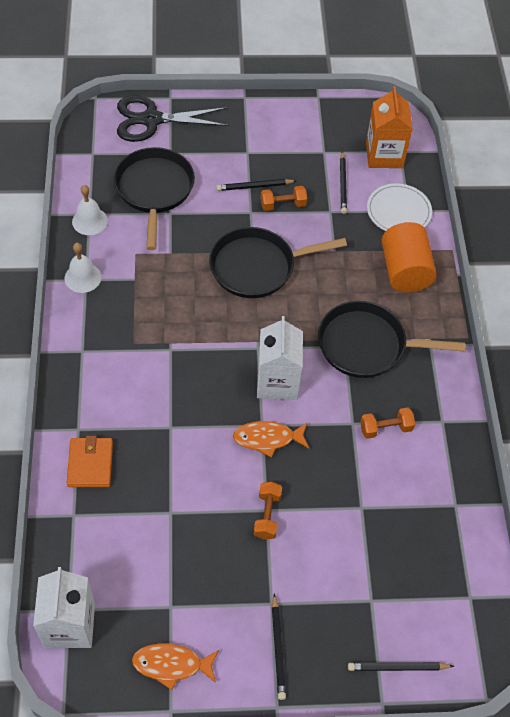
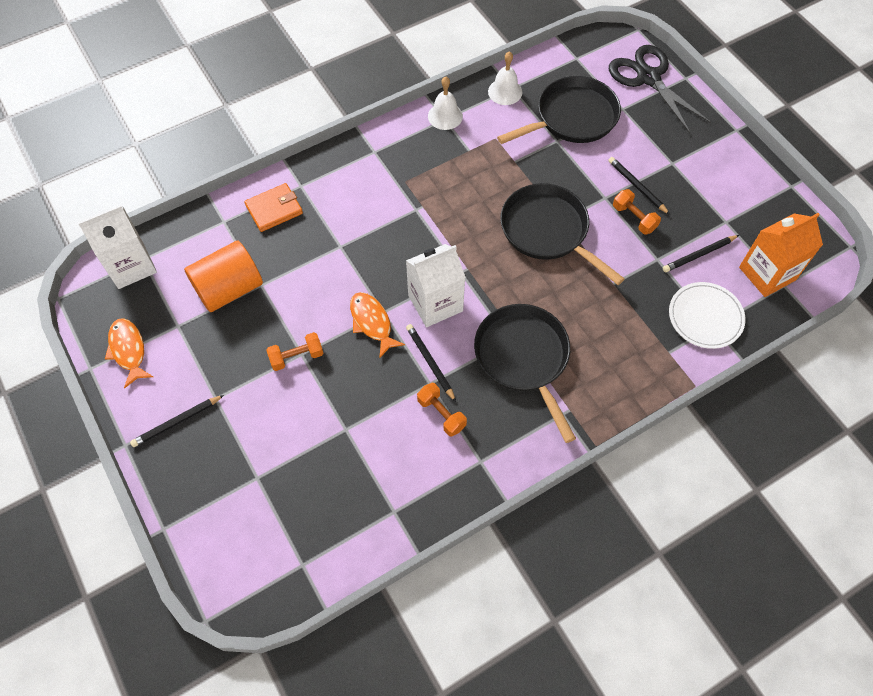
camera: 65 degrees right, 5 degrees up
black pencil [348,662,454,671] -> black pencil moved to [406,324,456,402]
orange cylinder [381,222,436,293] -> orange cylinder moved to [184,241,263,312]

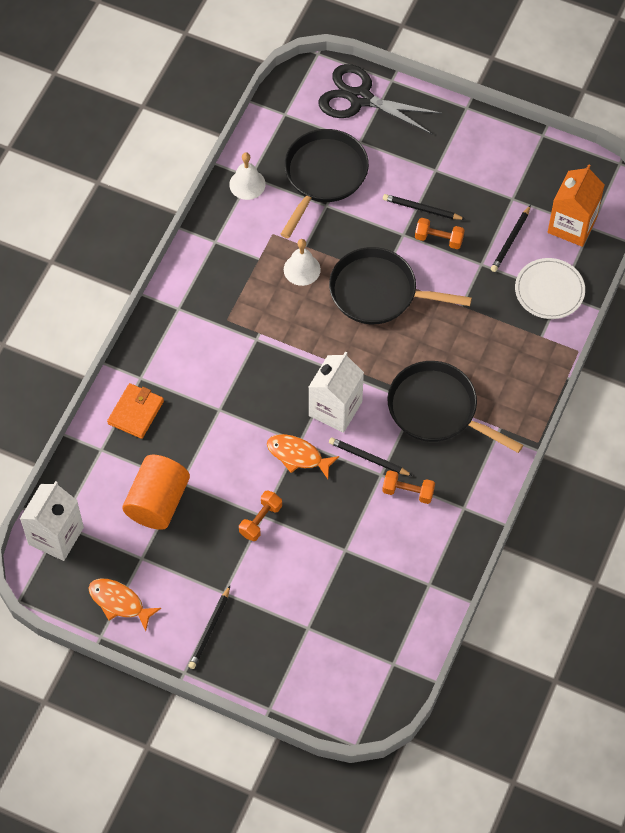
camera: 35 degrees left, 0 degrees up
white bell [428,77,463,130] -> white bell moved to [284,239,321,286]

